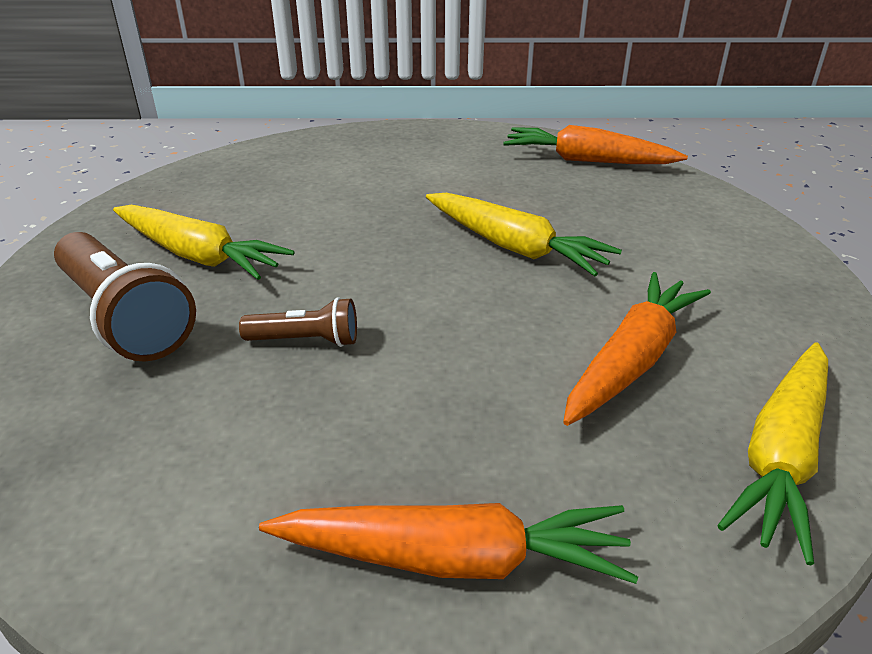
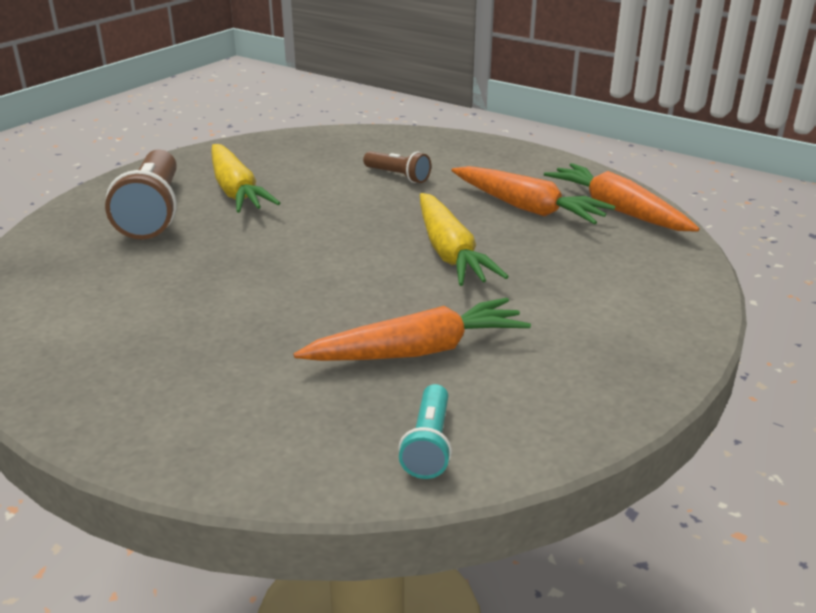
camera: 35 degrees right, 5 degrees down
brown flashlight [239,297,357,347] -> brown flashlight moved to [363,151,431,183]
orange carrot [259,503,638,584] -> orange carrot moved to [451,166,615,224]
yellow carrot [717,342,828,565] -> turquoise flashlight [398,384,452,479]

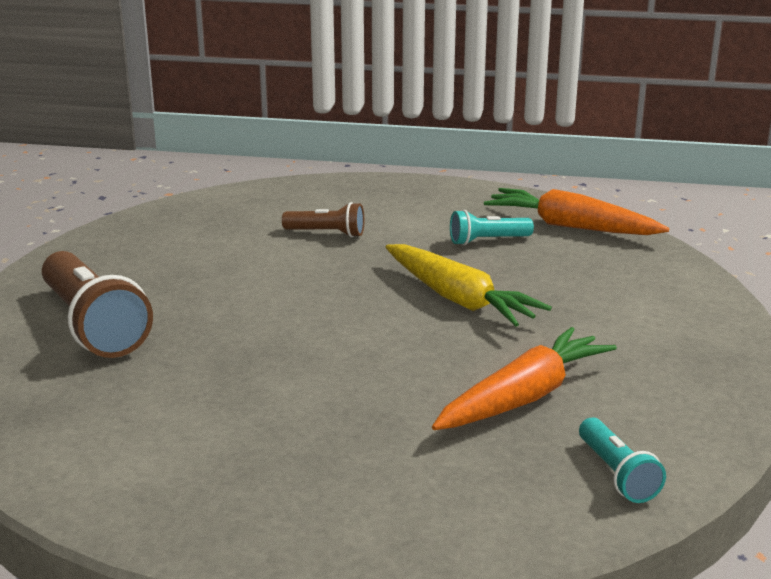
camera: 25 degrees left, 5 degrees down
yellow carrot [211,144,280,213] -> none
orange carrot [451,166,615,224] -> turquoise flashlight [450,210,534,245]

